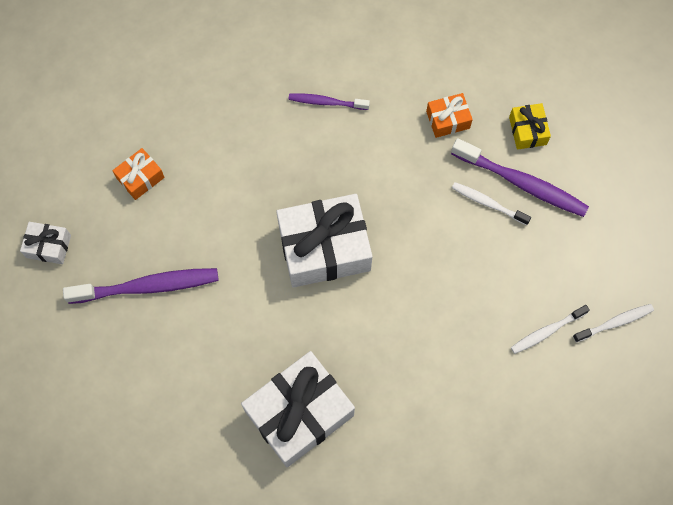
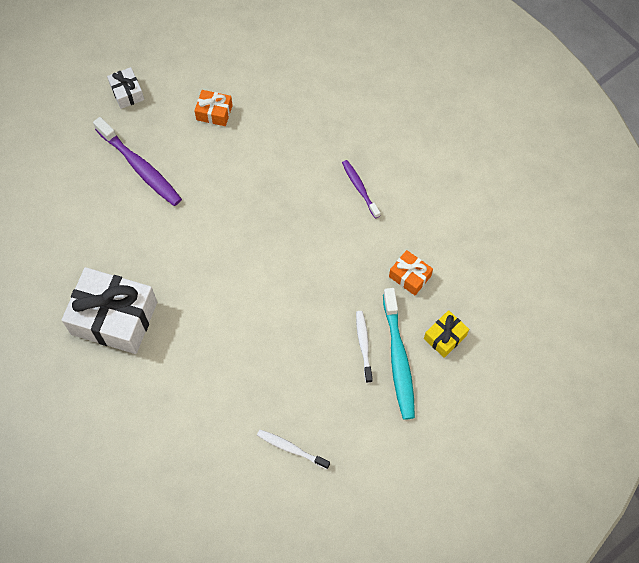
camera: 55 degrees right, 5 degrees down
white gift [276,194,373,287] -> none
purple toothbrush [451,138,589,217] -> turquoise toothbrush [383,288,415,420]
white toothbrush [573,304,654,343] -> none

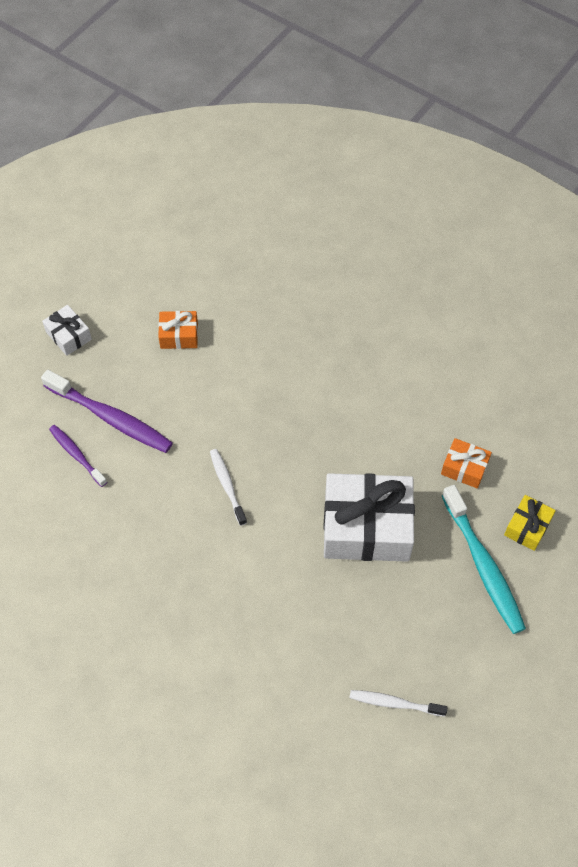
camera: 15 degrees left, 5 degrees down
white gift [62,267,157,354] -> white gift moved to [323,473,415,562]
purple toothbrush [342,160,380,219] -> purple toothbrush moved to [49,425,107,487]
white toothbrush [356,311,373,383] -> white toothbrush moved to [210,449,247,526]

